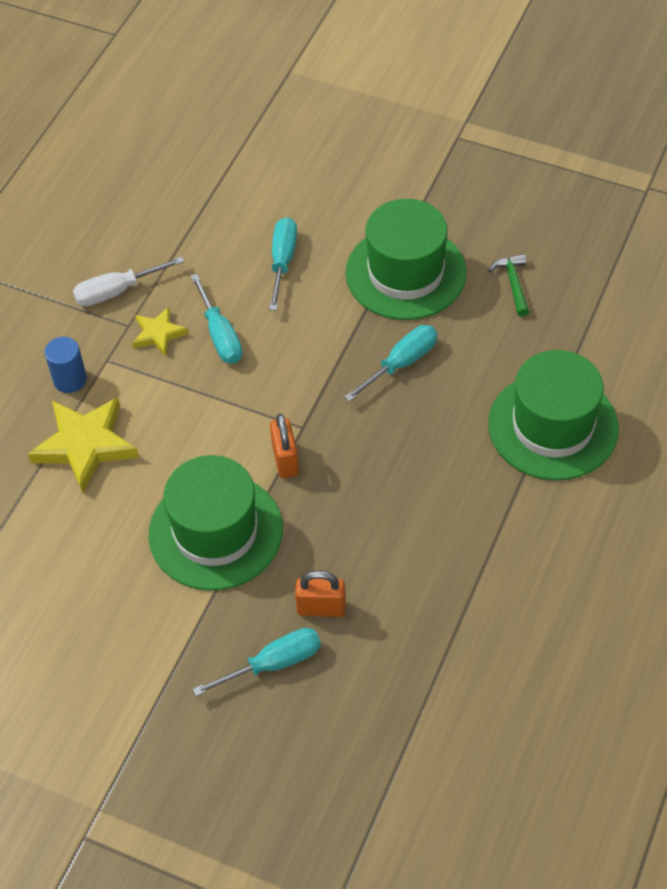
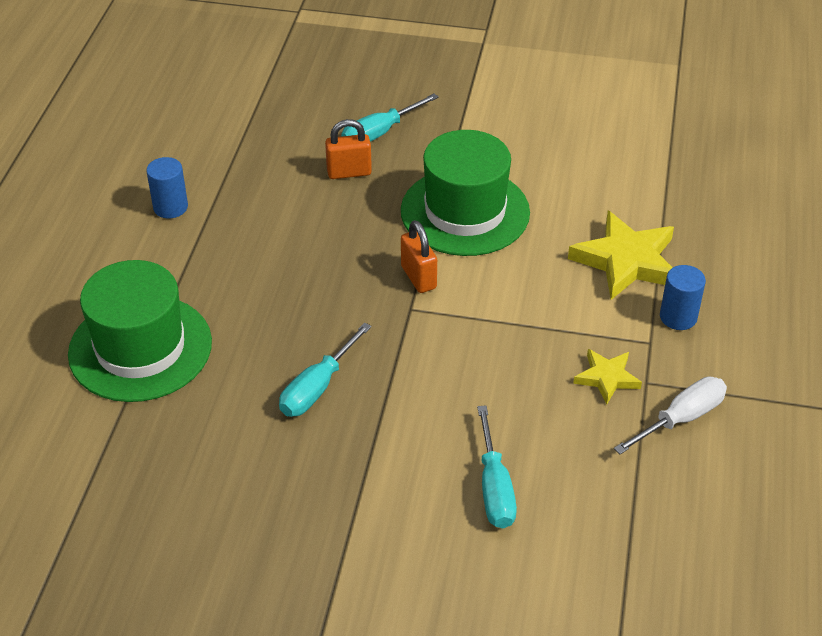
camera: 165 degrees right, 10 degrees down
turquoise screwdriver [191,274,243,364] -> none
green hat [346,199,467,320] -> none
green hammer [488,254,529,317] -> none
none -> blue cylinder [146,157,188,218]

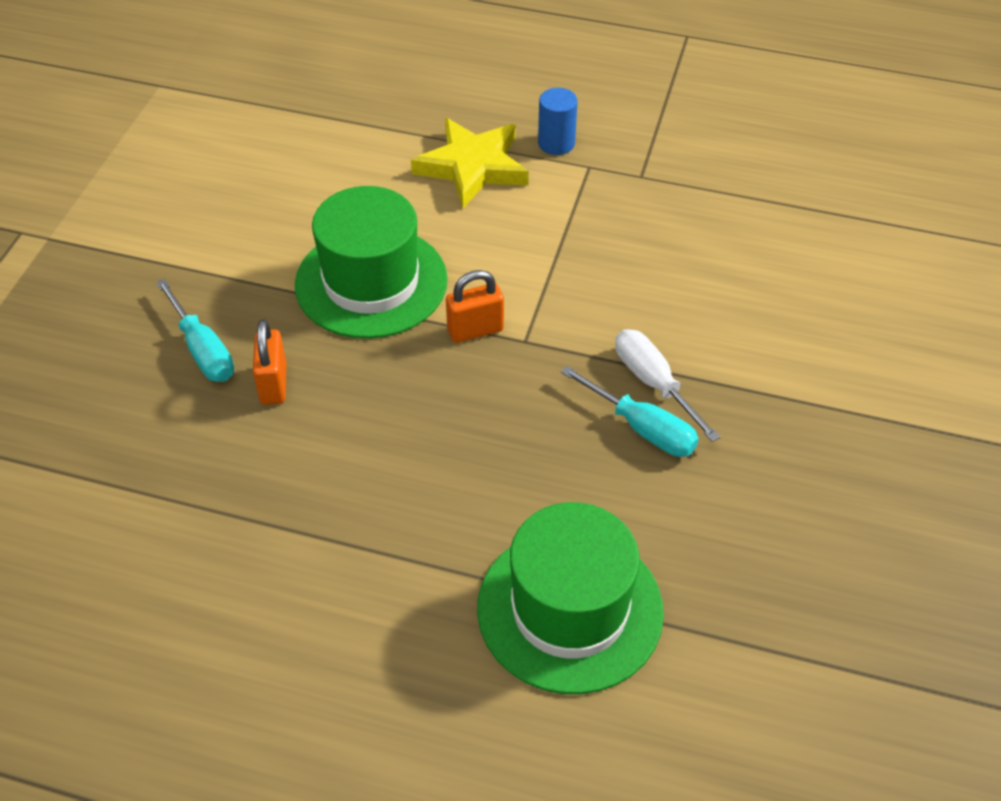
camera: 85 degrees left, 5 degrees up
blue cylinder [146,157,188,218] -> none
turquoise screwdriver [477,405,517,528] -> none
yellow star [573,349,642,404] -> none
white screwdriver [614,377,727,454] -> white screwdriver moved to [615,329,720,442]

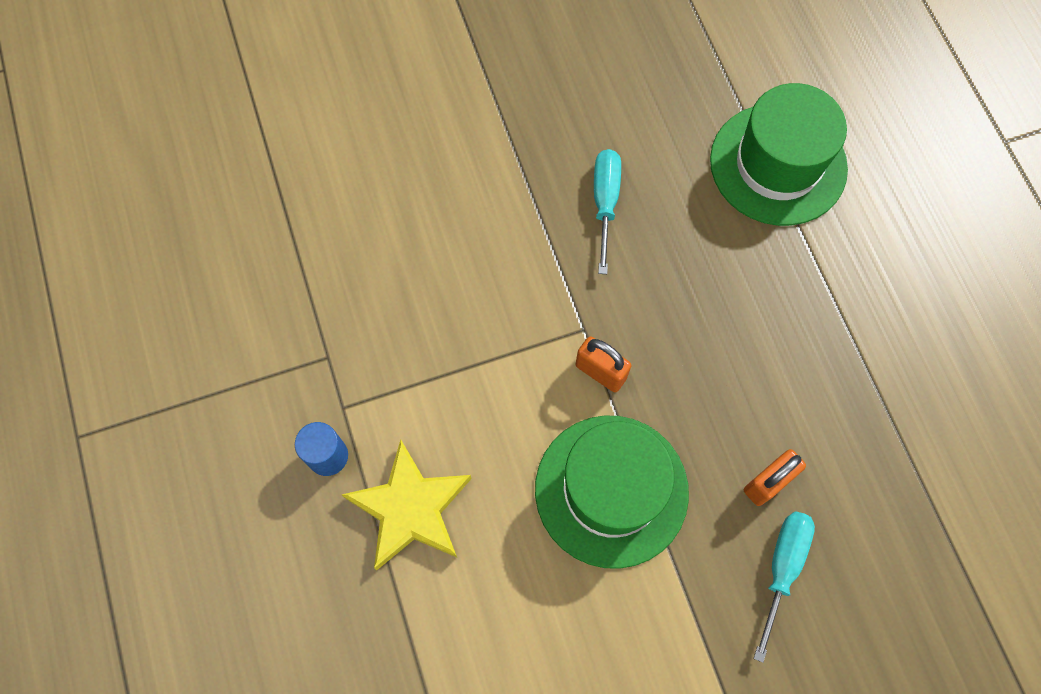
camera: 125 degrees left, 20 degrees up
white screwdriver [615,329,720,442] -> none

